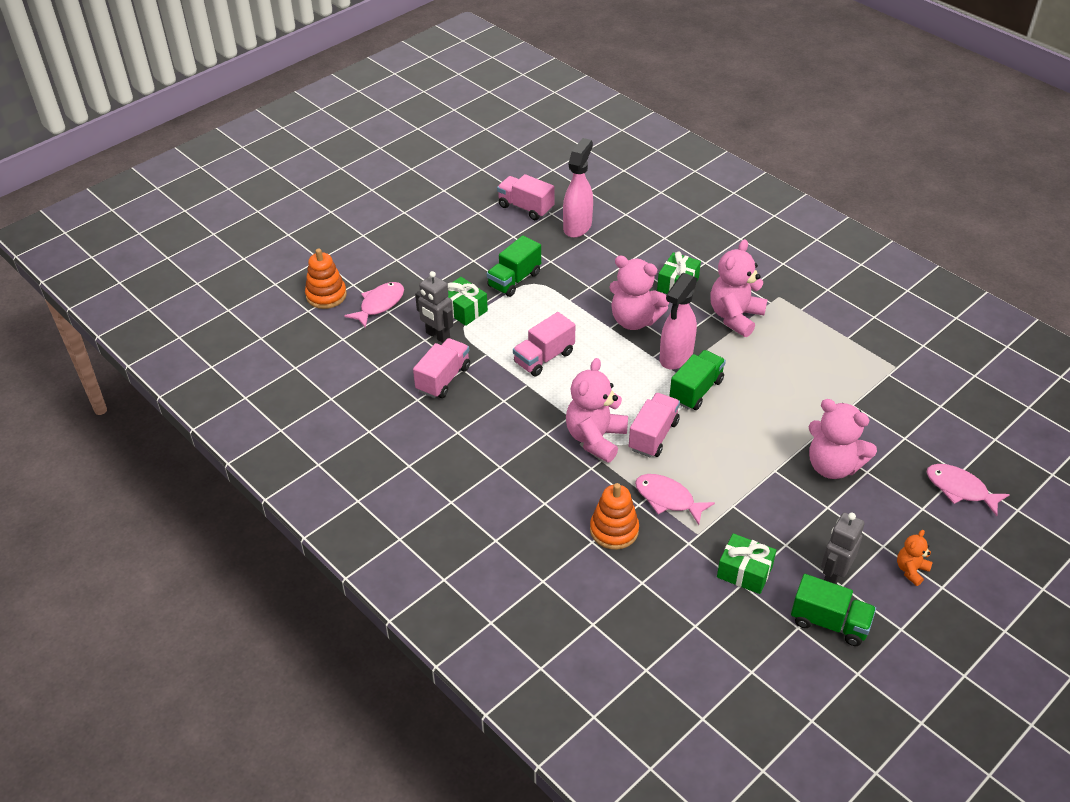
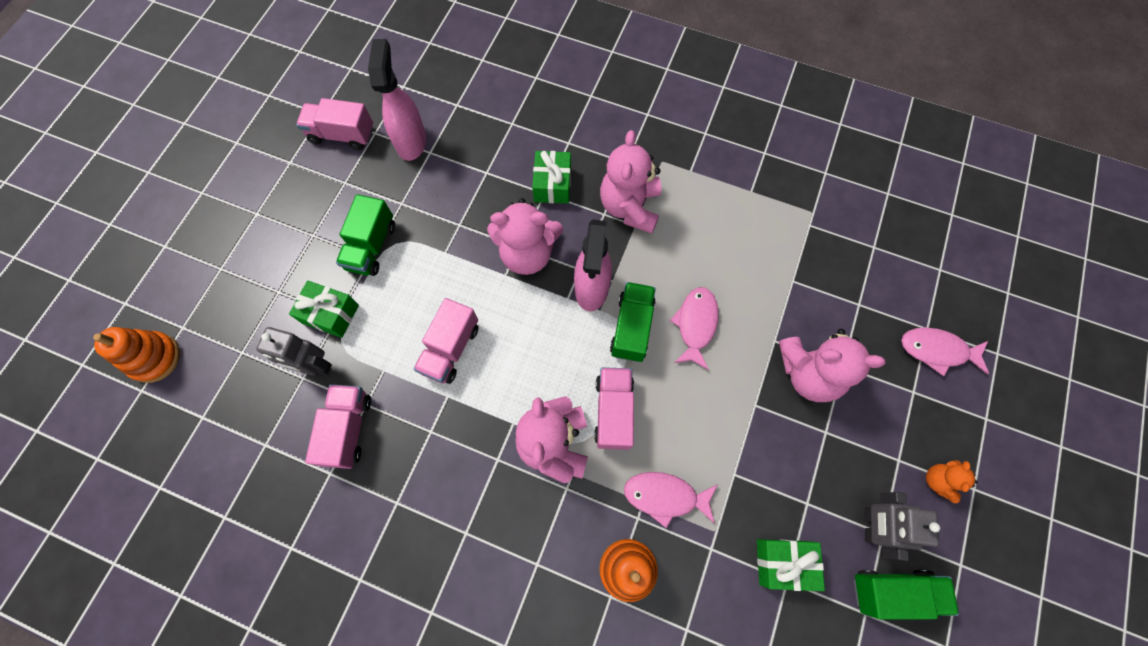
camera: 25 degrees left, 25 degrees up
pink fish [344,282,404,328] -> pink fish moved to [670,287,719,370]

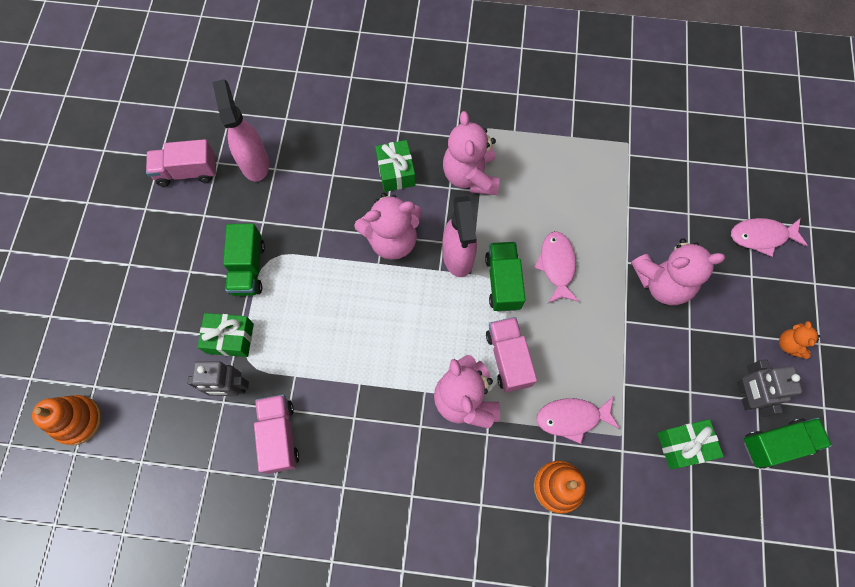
camera: 15 degrees left, 0 degrees up
pink truck [414,298,479,384] -> none

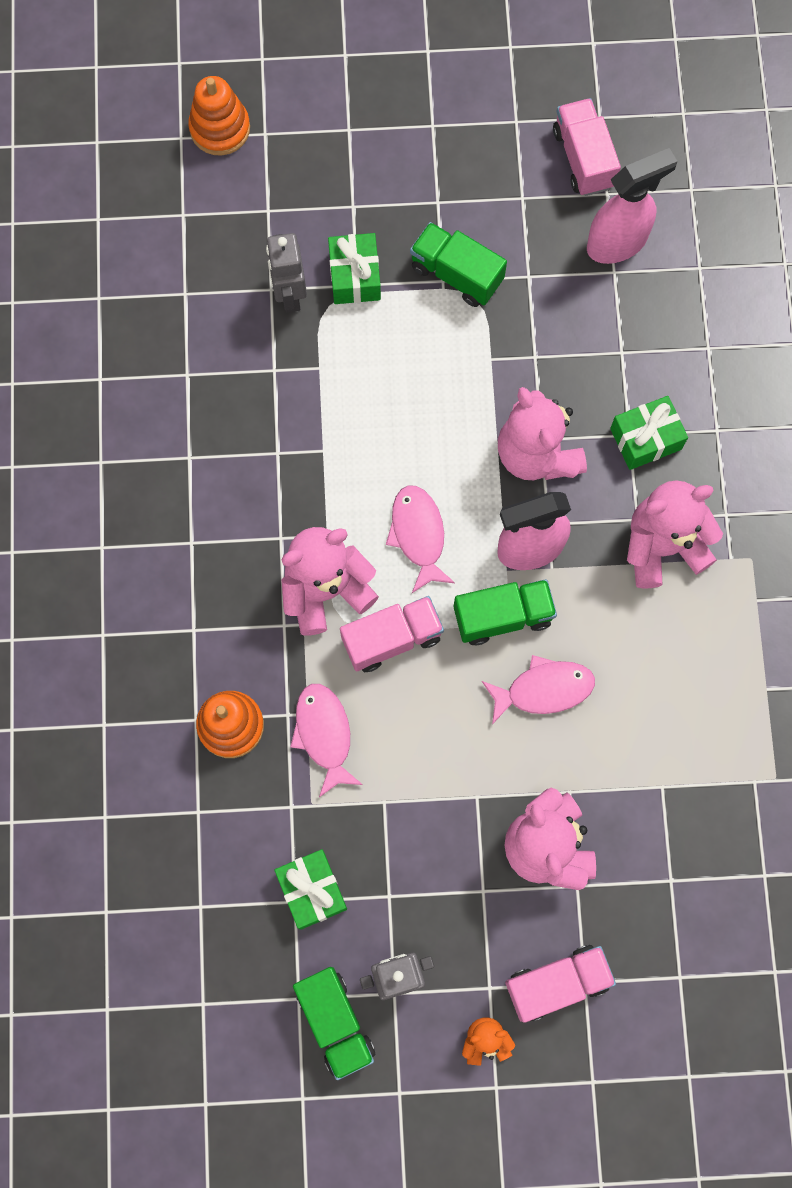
camera: 80 degrees right, 5 degrees up
green truck [223,223,265,296] -> green truck turned 45 degrees clockwise [410,222,507,307]
pink truck [254,394,299,474] -> pink truck moved to [505,945,616,1023]
pink fish [731,218,808,257] -> pink fish moved to [386,485,455,593]

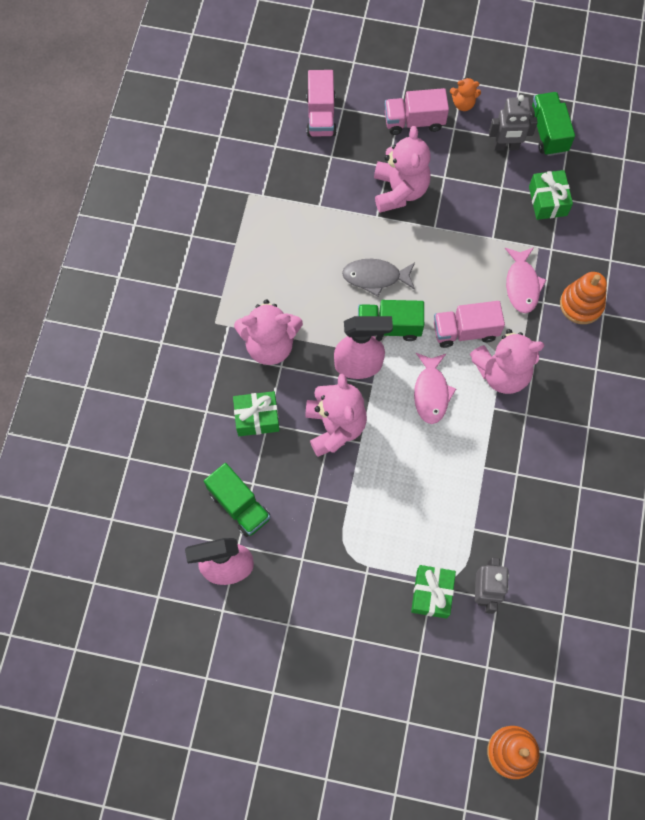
camera: 165 degrees left, 5 degrees down
green truck [410,222,507,307] -> green truck moved to [204,463,271,537]
pink fish [482,655,595,724] -> grey fish [342,259,415,297]
pink truck [553,98,621,196] -> pink truck moved to [306,70,337,137]

